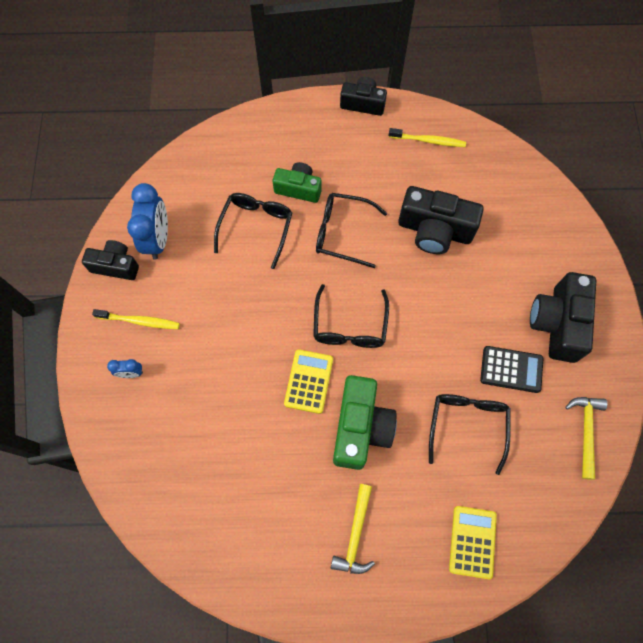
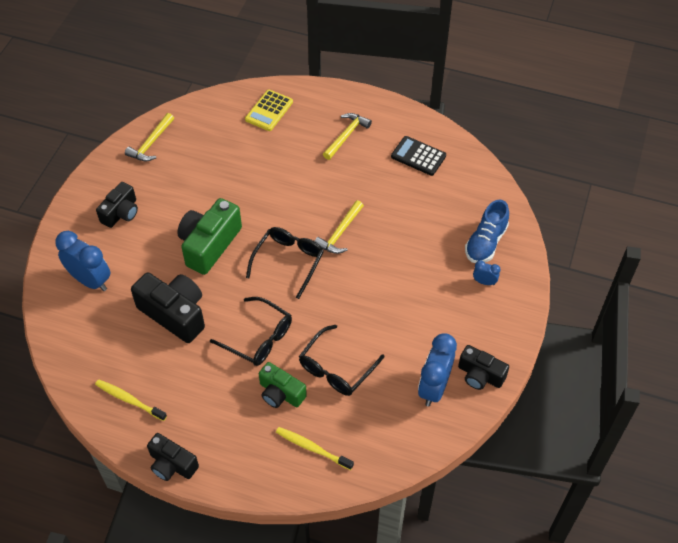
camera: 160 degrees left, 15 degrees down
yellow toothbrush [92,309,180,329] -> yellow toothbrush moved to [276,427,354,470]
yellow calculator [284,349,333,414] -> yellow hammer [315,200,364,254]
green camera [333,375,397,470] -> green camera moved to [177,198,242,275]
black glasses [429,394,511,475] -> none
black calculator [480,346,544,393] -> black calculator moved to [391,136,446,176]
black camera [530,272,596,363] -> black camera [96,182,138,228], size x0.63
none -> blue clock [56,231,110,291]
none -> blue shoe [465,199,509,263]

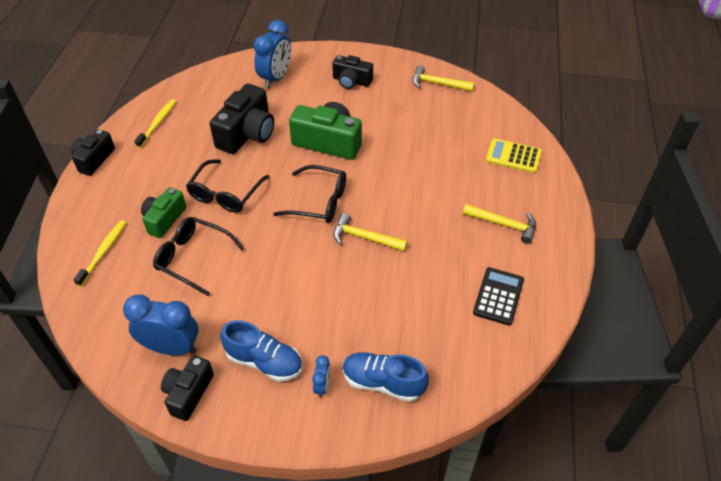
camera: 80 degrees right, 5 degrees down
none -> blue shoe [220,320,302,382]

